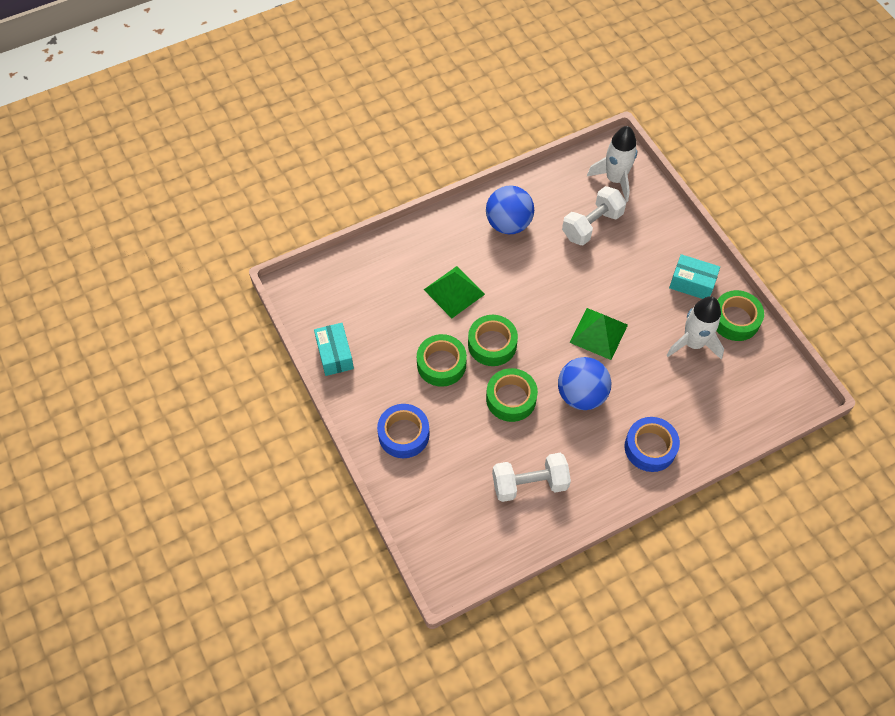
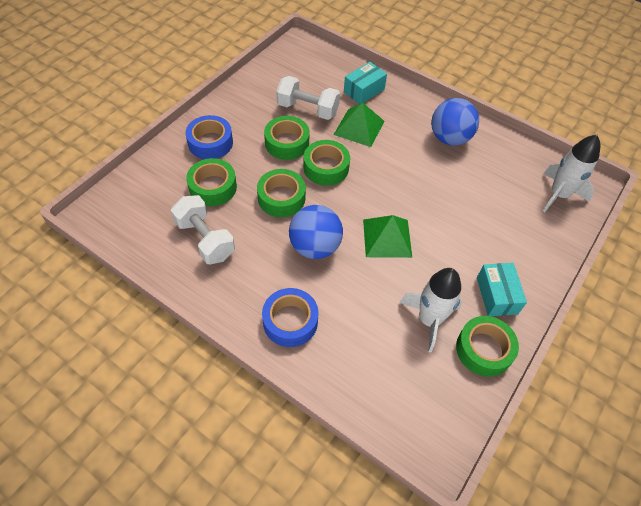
camera: 60 degrees right, 5 degrees down
turquoise box [314,323,354,376] -> turquoise box moved to [344,62,387,104]
white dumbbell [562,186,626,245] -> white dumbbell moved to [276,76,340,120]
none -> green tape [186,158,237,206]

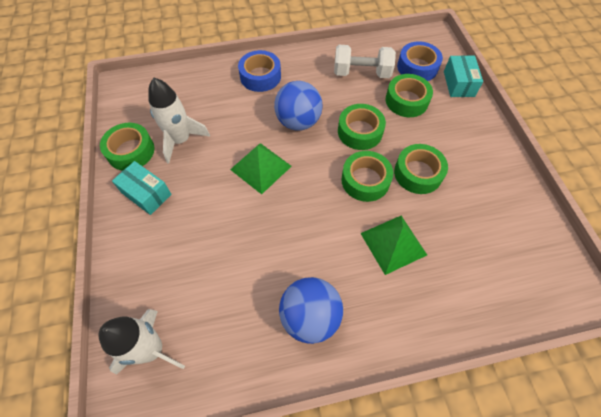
camera: 135 degrees right, 5 degrees up
blue tape [185,115,233,159] -> blue tape moved to [397,41,443,81]
white dumbbell [276,76,340,120] -> none
turquoise box [344,62,387,104] -> turquoise box moved to [444,55,483,97]

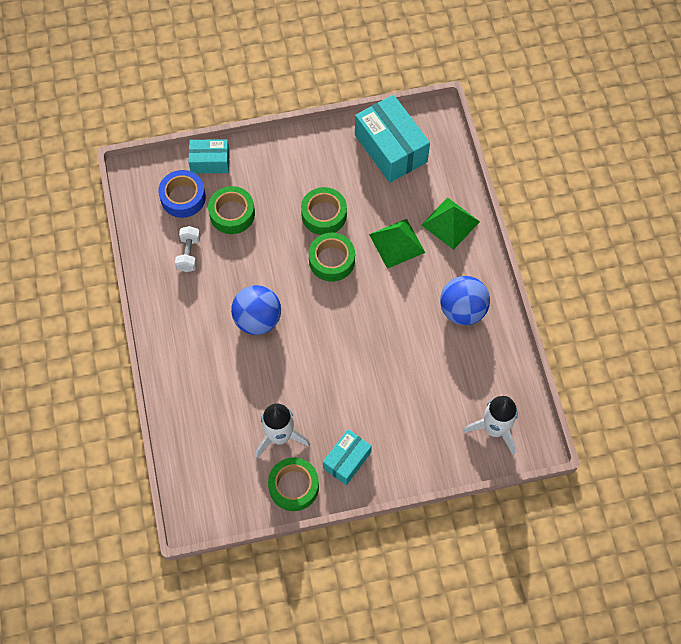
camera: 90 degrees left, 5 degrees up
green pyramid [230,143,292,194] -> green pyramid moved to [421,197,480,250]
blue tape [238,50,281,92] -> none
white dumbbell [334,45,396,78] -> white dumbbell [175,226,201,272], size x0.66
green tape [338,104,386,150] -> none
none -> turquoise box [355,95,430,183]

